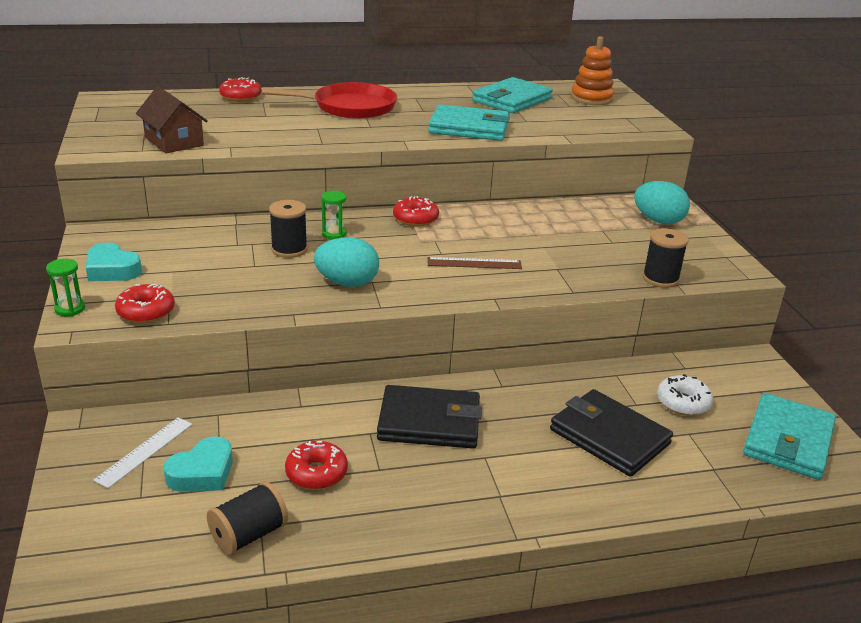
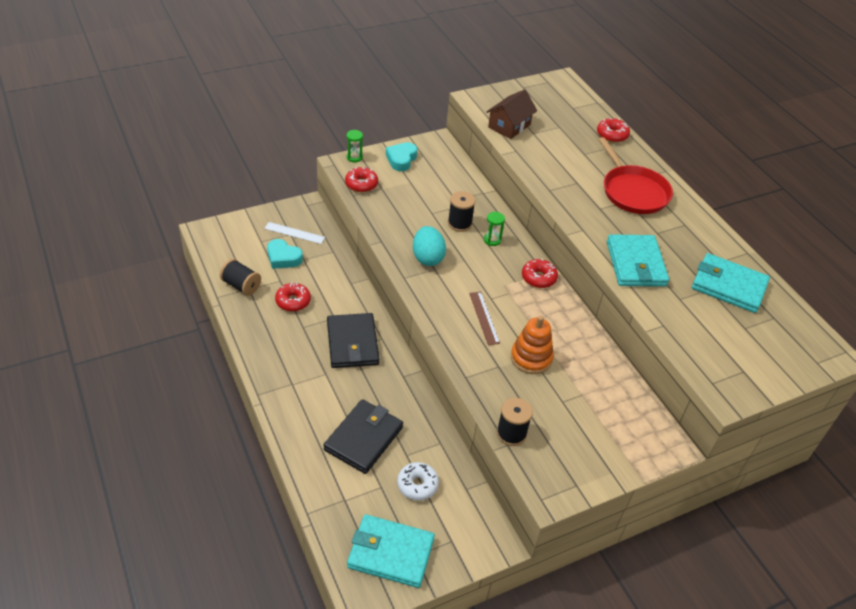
camera: 75 degrees right, 15 degrees up
orange stacking toy [571,36,614,105] -> orange stacking toy moved to [511,316,554,374]
turquoise egg [634,181,690,225] -> none

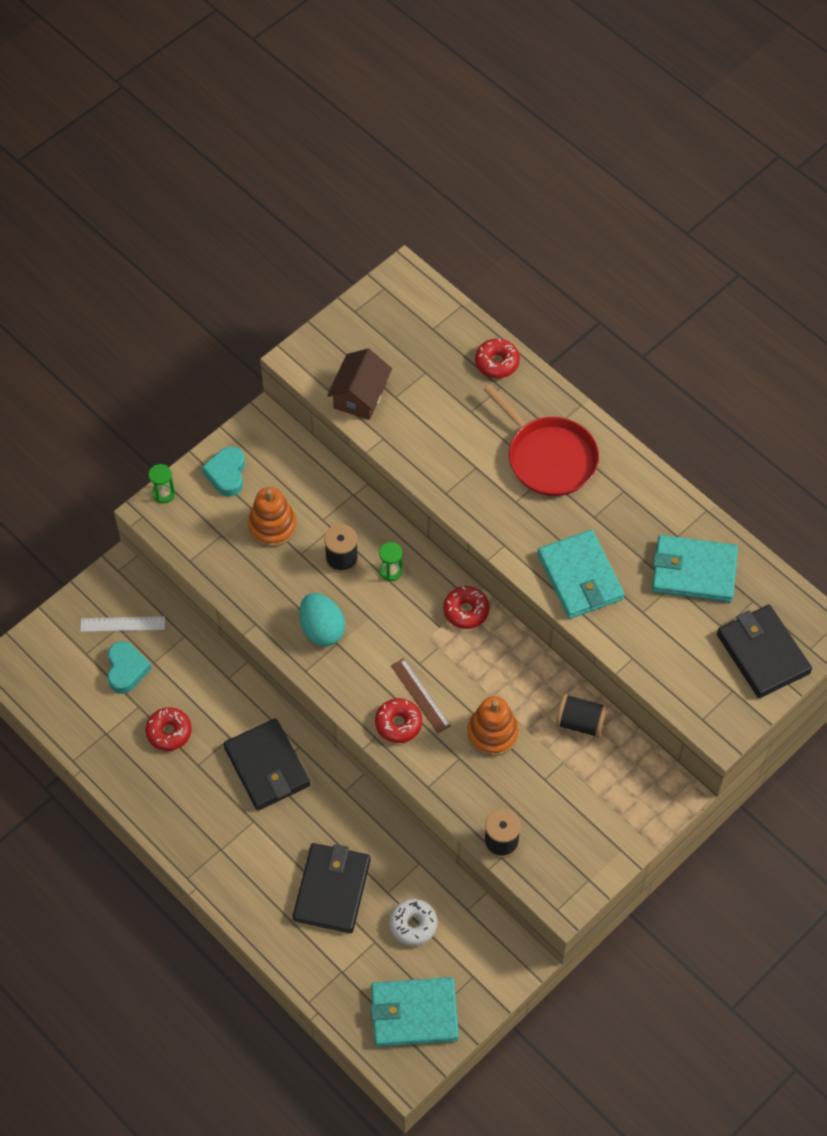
camera: 15 degrees left, 15 degrees up
black spool [220,259,261,296] -> black spool moved to [556,694,608,738]
turquoise heart [267,239,303,269] -> turquoise heart turned 105 degrees counterclockwise [107,641,152,694]
red donut [345,167,378,192] -> red donut moved to [375,698,422,743]
none -> orange stacking toy [248,487,297,547]
none -> black wallet [717,605,812,698]

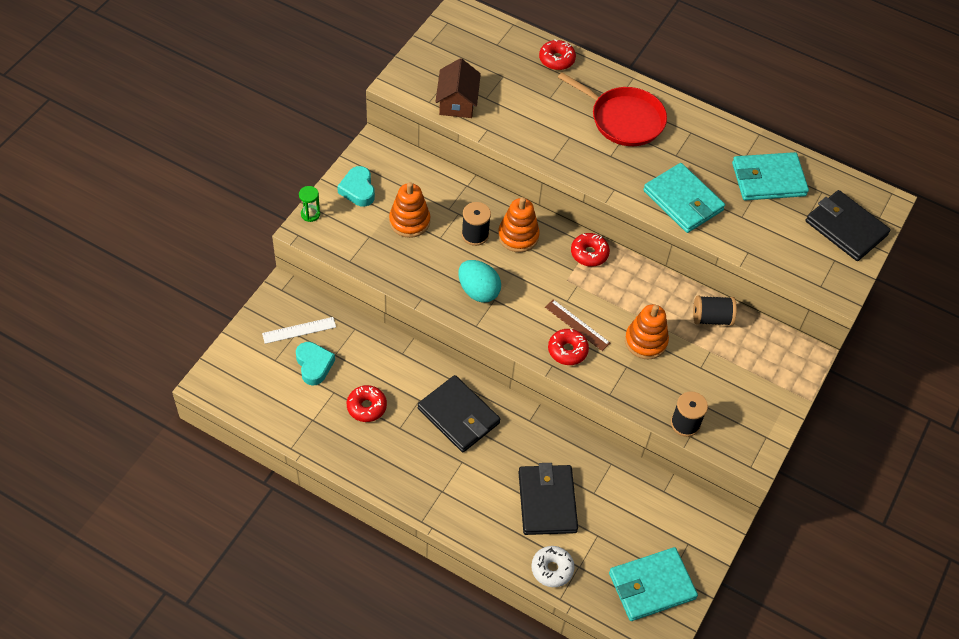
camera: 20 degrees left, 5 degrees down
green hourglass [379,542,403,581] -> orange stacking toy [498,197,540,252]
white donut [389,899,437,946] -> white donut moved to [531,546,574,587]

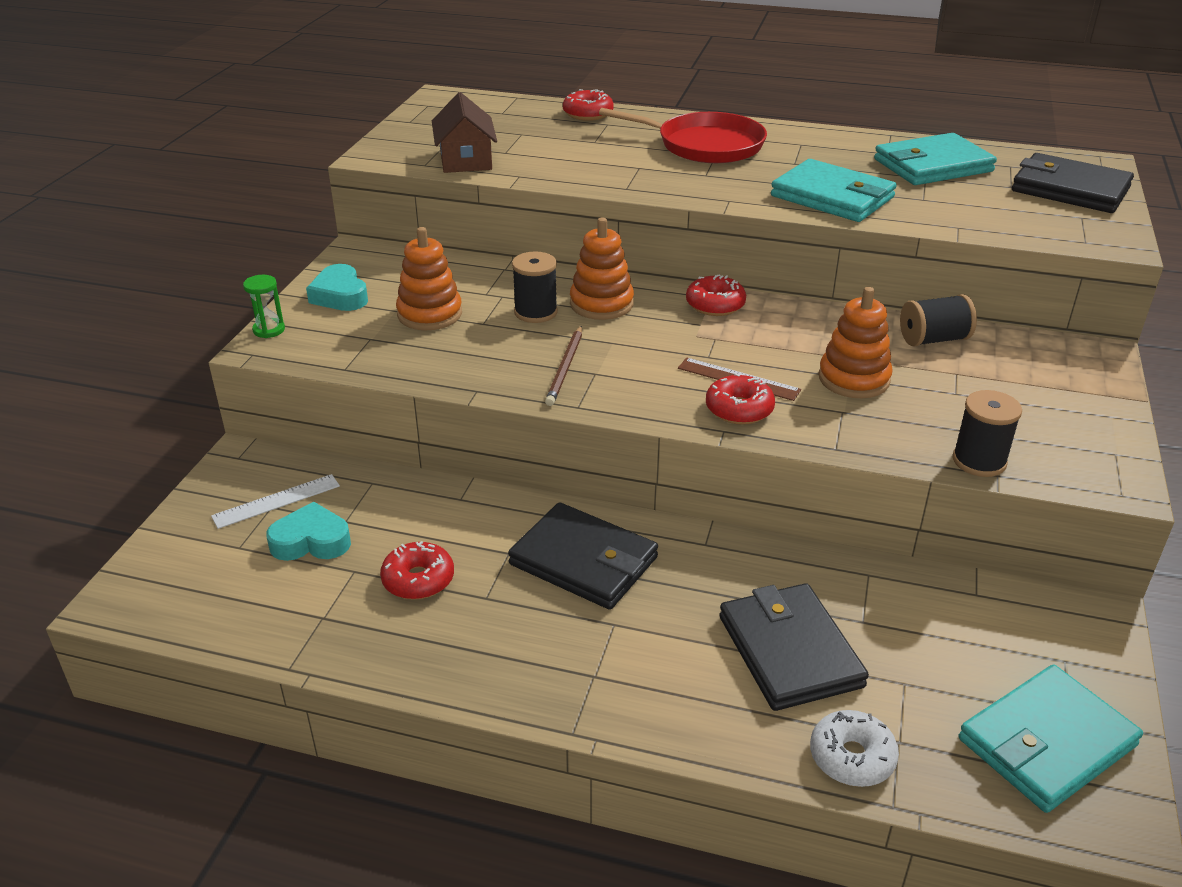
camera: 10 degrees left, 20 degrees down
turquoise heart [296,342,335,386] -> turquoise heart turned 60 degrees counterclockwise [266,502,351,561]
turquoise egg [458,260,501,303] -> brown pencil [545,326,582,406]

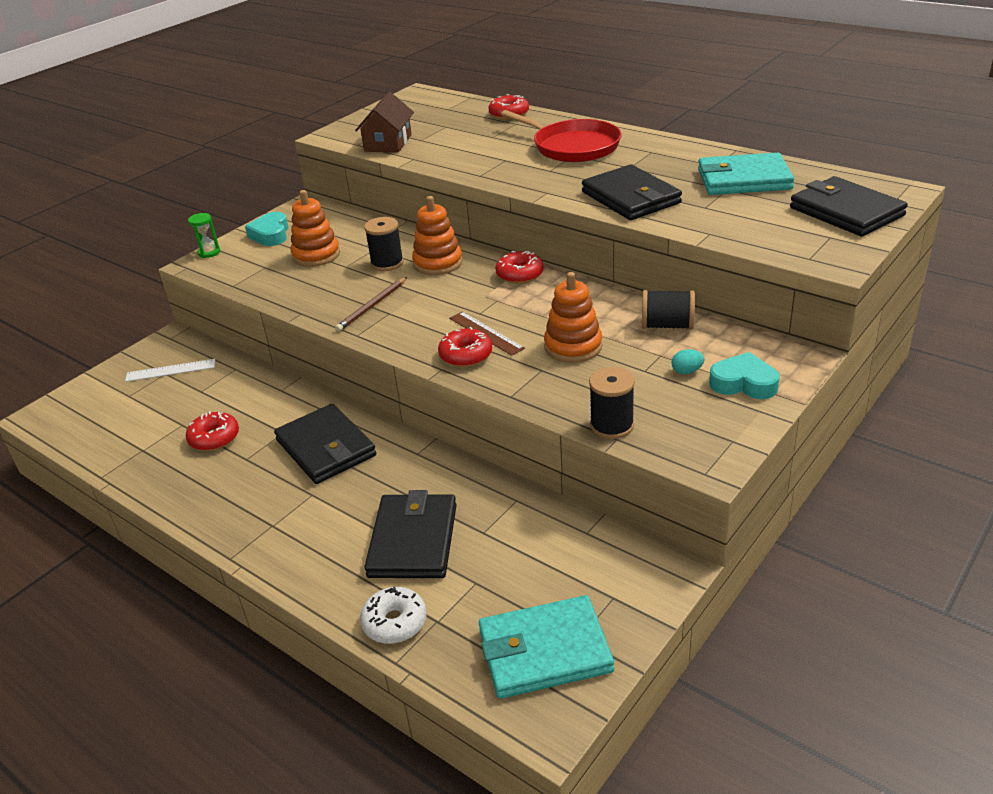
camera: 25 degrees right, 0 degrees up
turquoise heart [266,502,351,561] -> turquoise heart moved to [709,352,780,399]
turquoise wallet [771,159,897,222] -> black wallet [582,164,682,220]
none -> turquoise egg [672,349,704,374]

